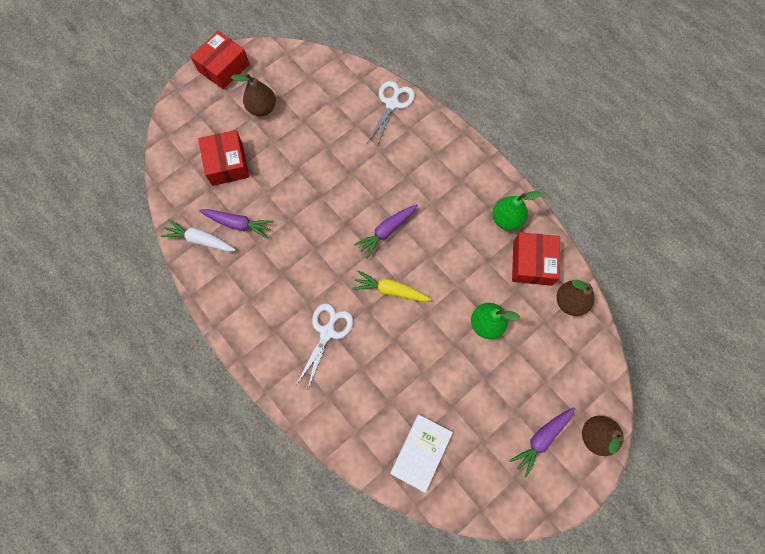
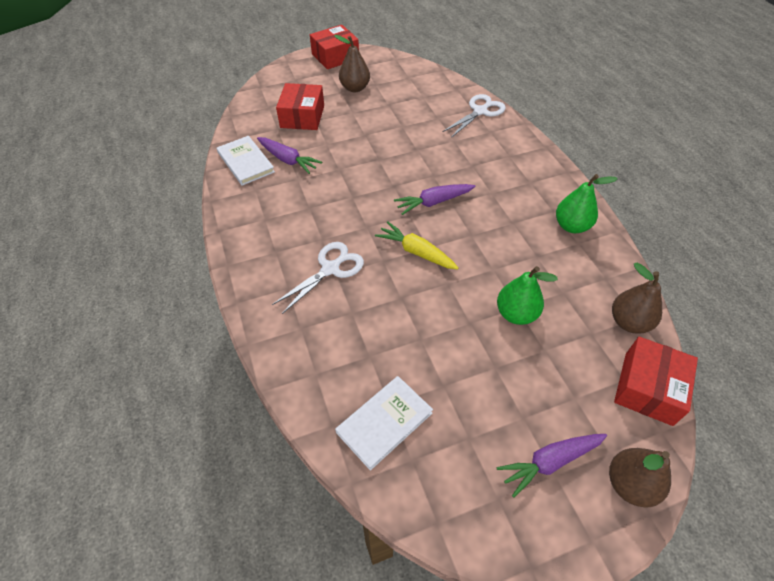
camera: 20 degrees right, 20 degrees down
white carrot [161,219,236,251] -> white book [217,136,275,186]
red box [512,232,560,286] -> red box moved to [614,336,698,426]

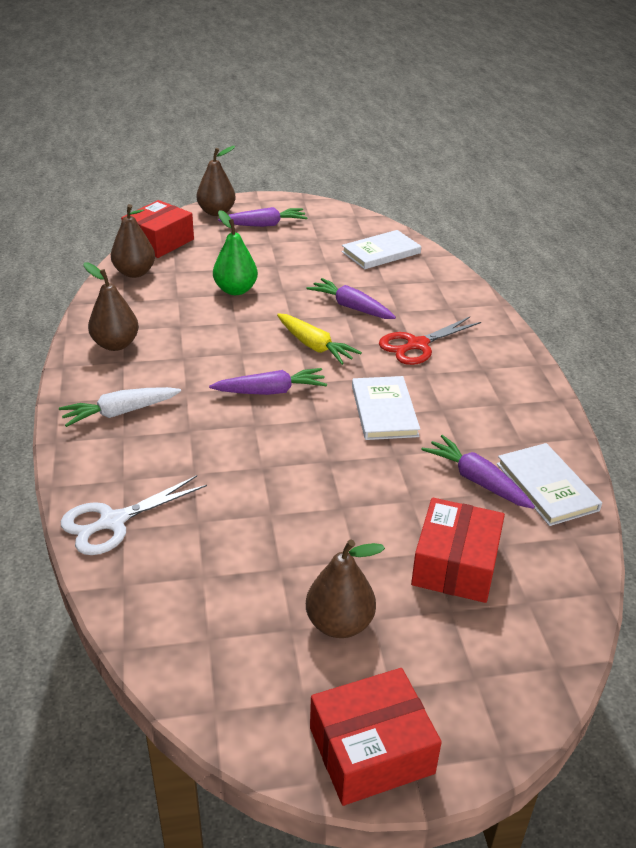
camera: 170 degrees left, 15 degrees down
white scissors [272,242,364,314] -> red scissors [379,317,481,365]
green pear [556,174,618,233] -> brown pear [83,262,139,351]
none -> white carrot [59,387,181,427]
none -> purple carrot [306,278,396,319]
none -> white book [352,376,420,440]

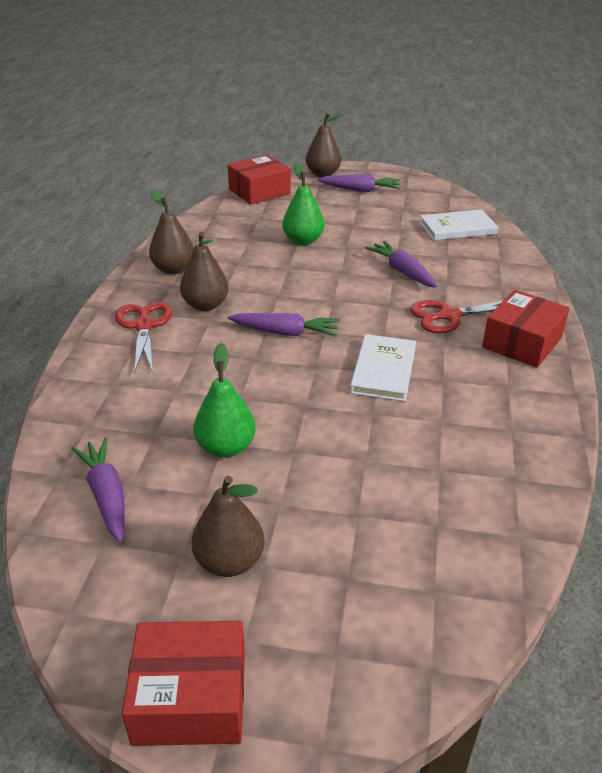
camera: 20 degrees right, 0 degrees up
white carrot [59,387,181,427] -> red scissors [115,302,172,374]
white scissors [61,475,207,555] -> none
brown pear [111,204,155,278] -> brown pear moved to [180,232,229,311]
yellow carrot [277,313,362,365] -> none
red box [411,498,505,603] -> red box moved to [482,290,570,368]
purple carrot [421,435,535,509] -> purple carrot moved to [71,437,125,543]
white book [497,443,602,526] -> none
none -> green pear [193,343,255,458]

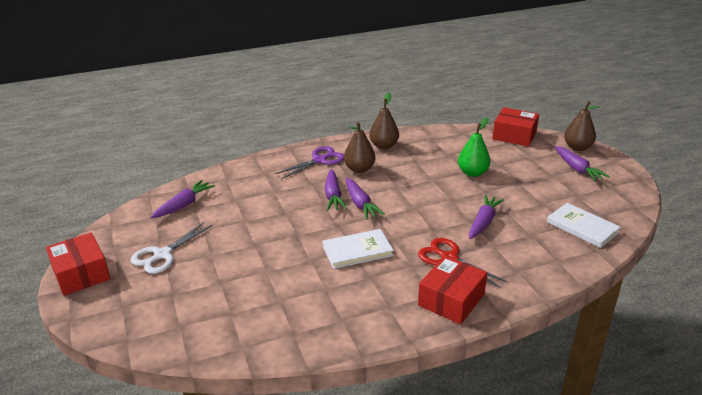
camera: 60 degrees right, 5 degrees down
red scissors [115,302,172,374] -> purple scissors [275,146,344,179]
brown pear [191,476,264,577] -> white scissors [130,222,213,274]
green pear [193,343,255,458] -> none
red box [482,290,570,368] -> red box turned 60 degrees counterclockwise [418,256,487,324]
none -> purple carrot [325,169,347,211]

